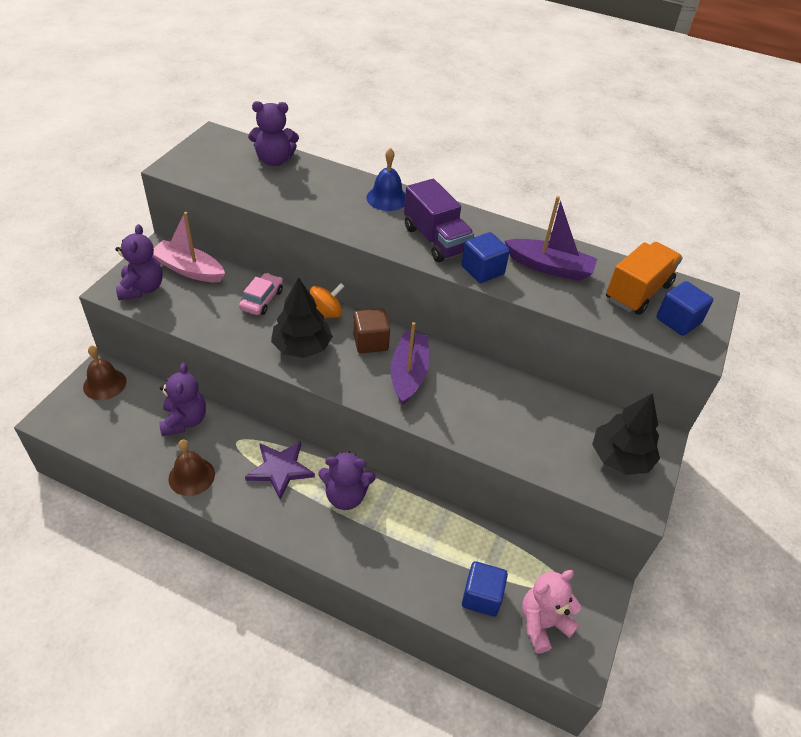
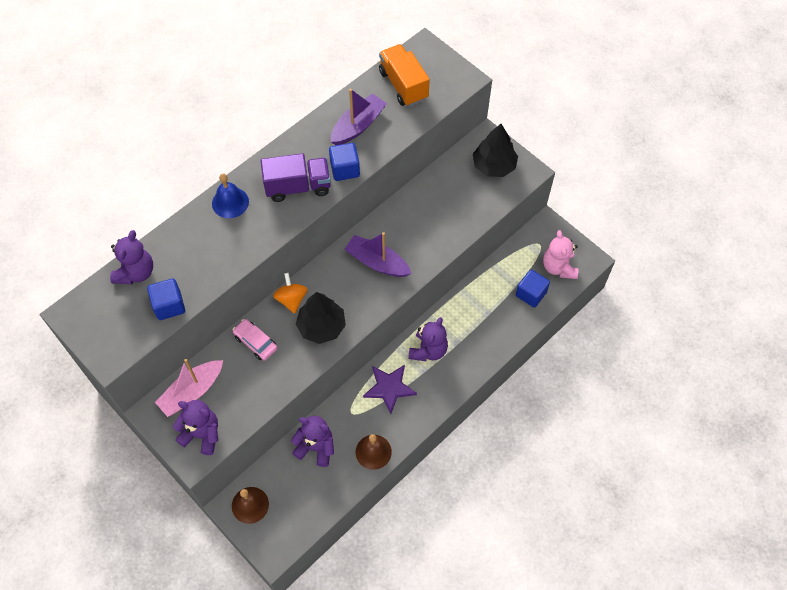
camera: 65 degrees left, 15 degrees up
brown cube [353,308,390,353] -> none
blue cube [656,281,713,336] -> blue cube moved to [147,278,185,320]

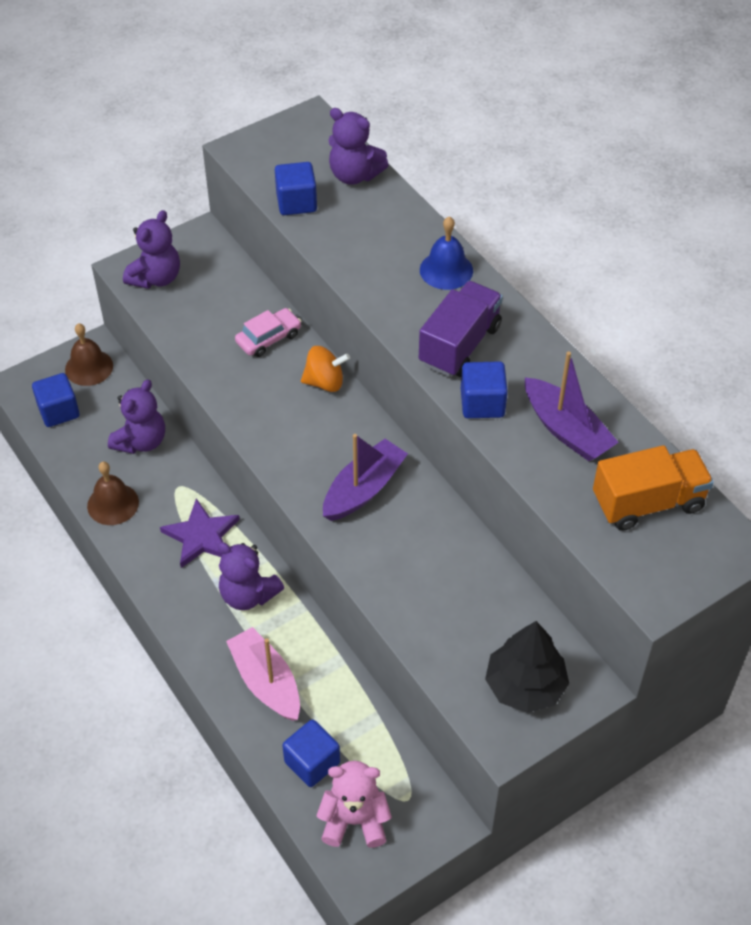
camera: 100 degrees right, 10 degrees down
pink boat [155,359,223,417] -> pink boat moved to [226,627,300,721]
purple truck [261,153,331,202] -> purple truck turned 150 degrees counterclockwise [419,281,503,377]
black tree [296,292,346,344] -> none
none -> blue cube [32,373,80,427]

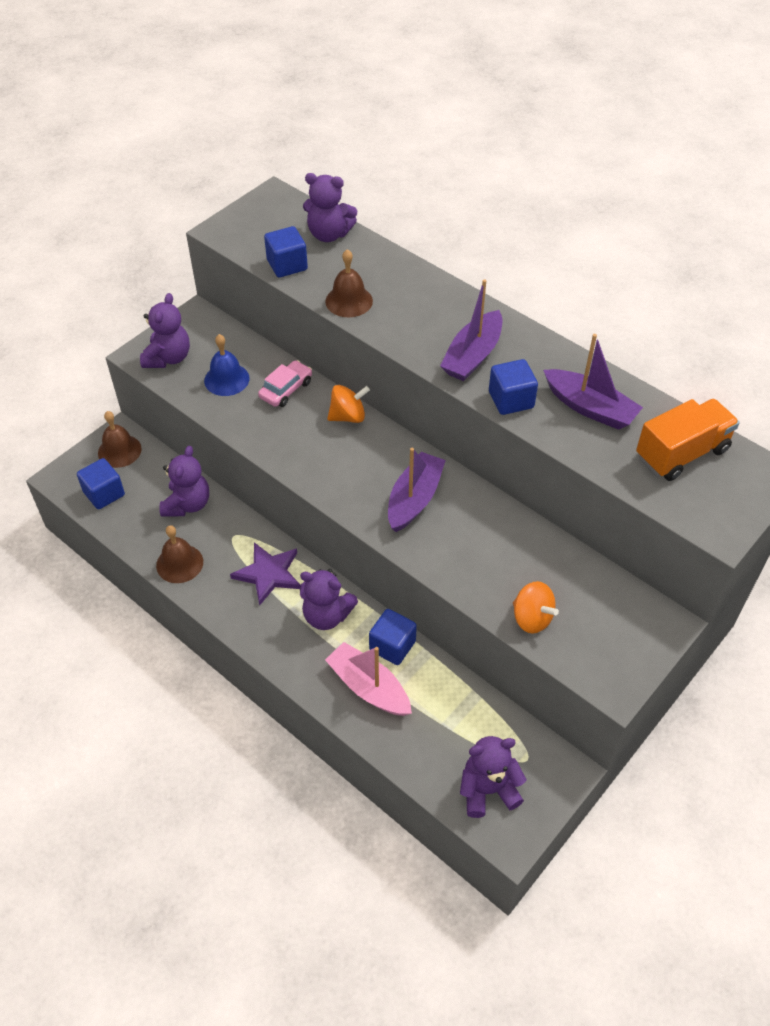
camera: 15 degrees left, 0 degrees up
blue cube [282,719,340,787] -> blue cube moved to [369,609,417,665]
pink teddy bear [317,761,392,848] -> purple teddy bear [460,736,527,818]
purple truck [419,281,503,377] -> purple boat [440,279,502,381]
blue bell [420,216,473,290] -> blue bell moved to [204,334,250,396]
black tree [485,621,569,713] -> none
none -> brown bell [325,249,373,317]
none -> orange spinning top [513,581,559,634]

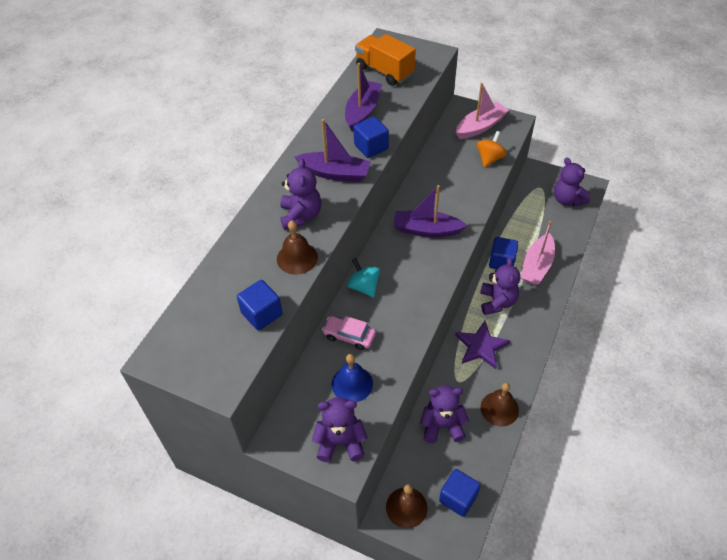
camera: 105 degrees left, 0 degrees up
purple teddy bear [303,173,357,242] -> purple teddy bear moved to [280,158,321,230]
orange spinning top [327,385,370,423] -> turquoise spinning top [347,258,380,298]
none -> pink boat [456,83,509,139]

